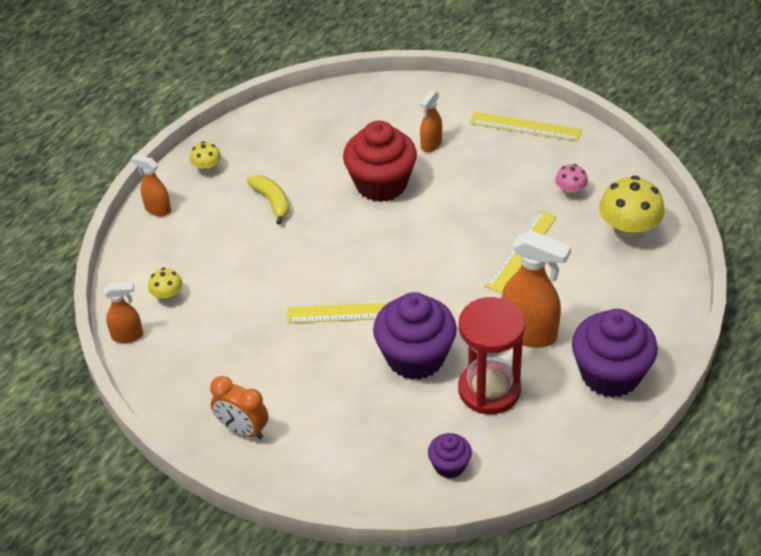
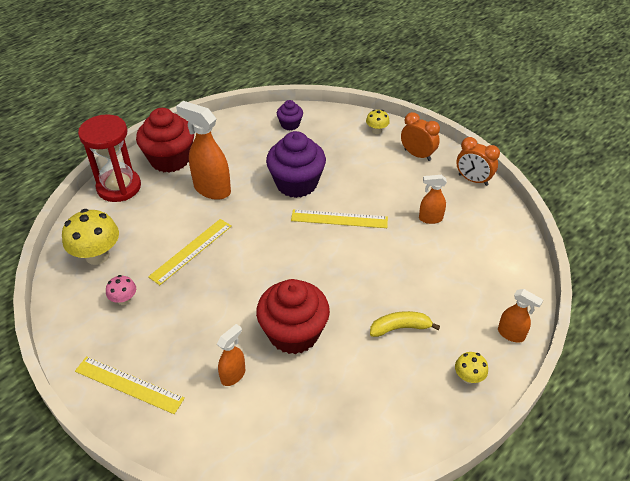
camera: 175 degrees left, 0 degrees up
orange spray bottle [104,282,143,343] -> orange spray bottle moved to [419,175,447,224]
yellow mushroom [148,268,182,303] -> yellow mushroom moved to [366,110,390,134]
yellow banana [247,175,289,225] -> yellow banana turned 105 degrees clockwise [370,311,440,337]
red hourglass [458,297,525,414] -> red hourglass moved to [78,114,141,202]
purple cupcake [572,309,658,398] -> red cupcake [136,108,194,173]
none -> orange clock [456,137,500,186]

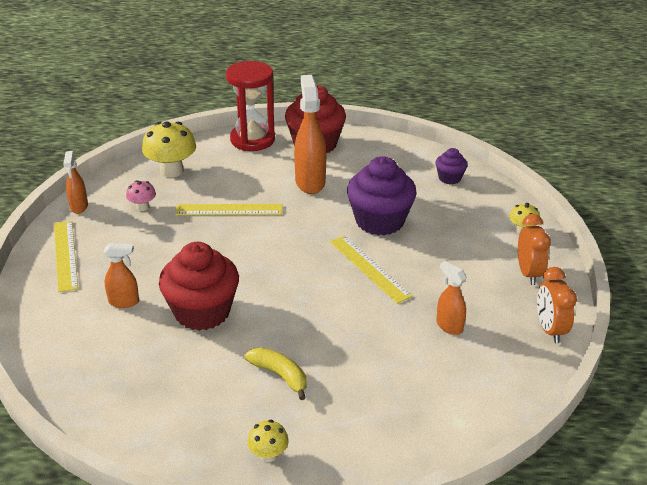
camera: 50 degrees right, 10 degrees down
orange spray bottle [498,289,543,343] -> orange spray bottle moved to [63,151,88,214]

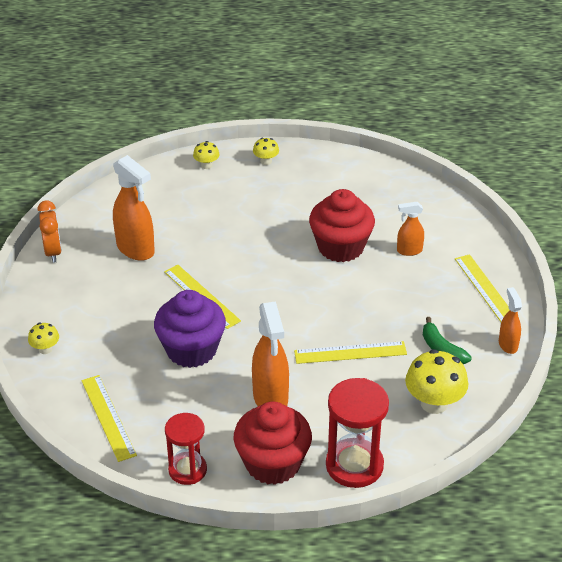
camera: 175 degrees right, 5 degrees up
pink mushroom [126,180,156,211] -> green banana [423,317,472,364]
yellow banana [244,347,307,400] -> none
purple cupcake [436,148,467,184] -> yellow ruler [82,375,137,462]
orange spray bottle [436,261,467,335] -> orange spray bottle [113,155,155,261], size x1.81
orange clock [518,214,551,285] -> none
none -> red hourglass [165,413,207,485]
none -> yellow mushroom [193,141,220,169]

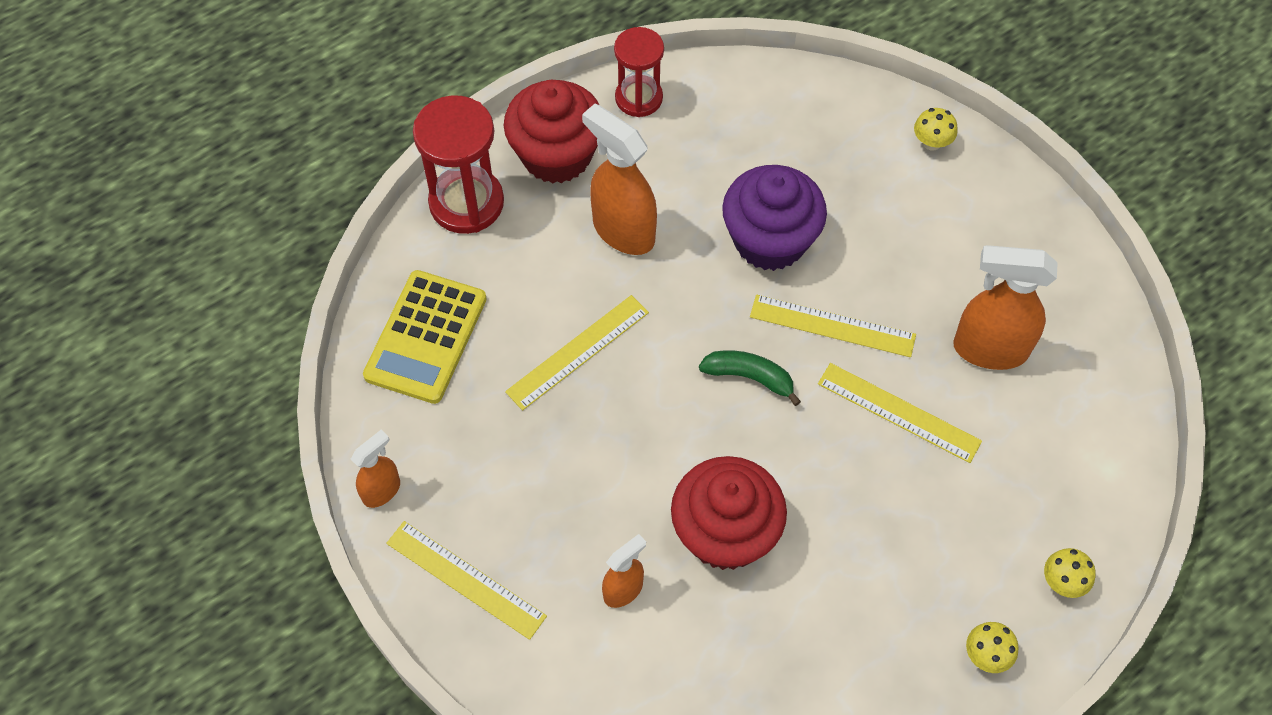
camera: 145 degrees right, 20 degrees up
orange clock [37,201,62,263] -> none
yellow ruler [82,375,137,462] -> yellow ruler moved to [818,363,982,463]
yellow mushroom [405,349,468,414] -> yellow calculator [363,270,486,404]
green banana [423,317,472,364] -> green banana moved to [699,350,801,406]
orange spray bottle [499,287,522,354] -> orange spray bottle turned 90 degrees counterclockwise [351,430,400,508]

